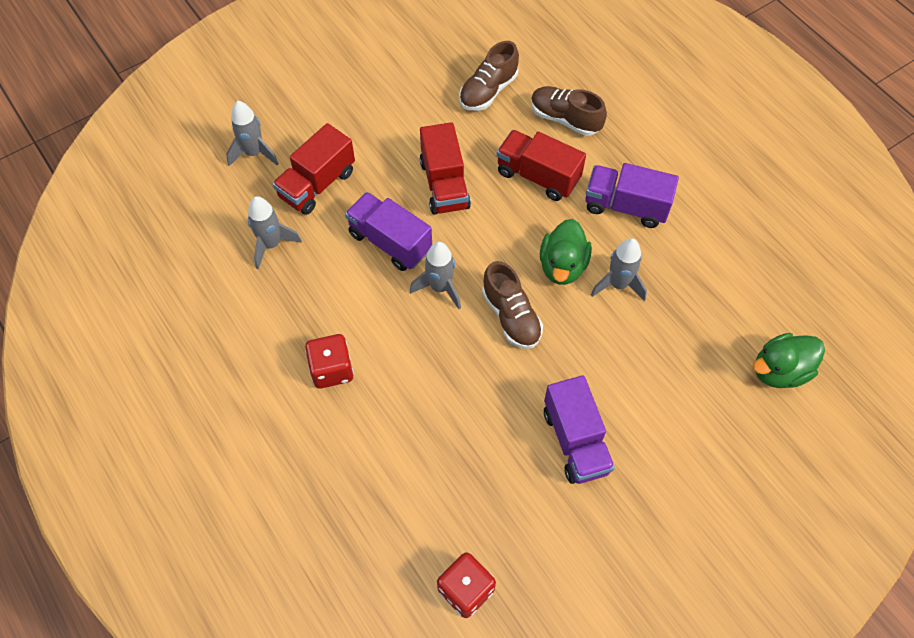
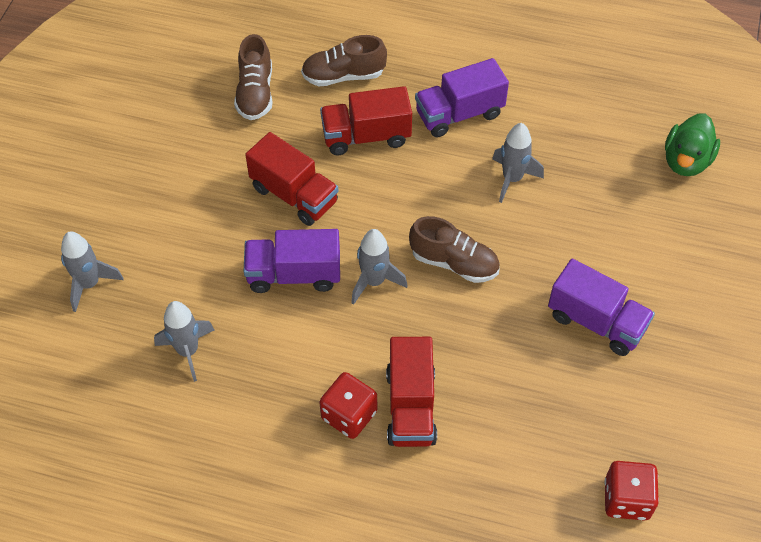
camera: 40 degrees left, 5 degrees down
red truck [273,123,355,215] -> red truck moved to [386,337,437,447]
green duck [540,219,592,285] -> none

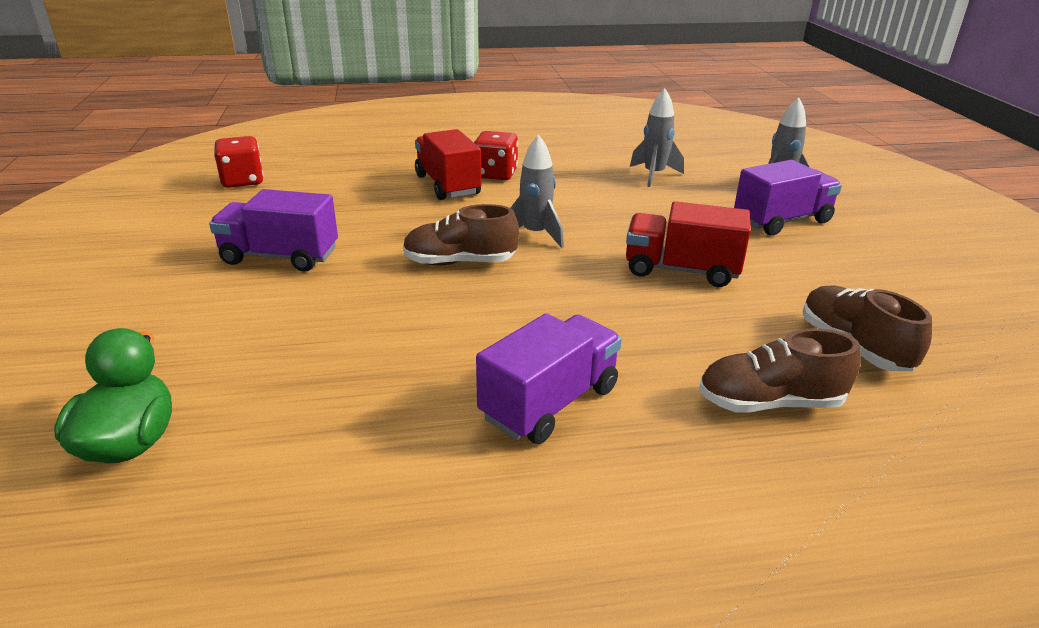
camera: 155 degrees right, 25 degrees down
purple truck [244,229,340,293] -> purple truck moved to [734,160,842,236]
brown shoe [301,35,387,86] -> brown shoe turned 150 degrees counterclockwise [699,328,861,413]
red truck [320,86,412,155] -> none
grey rocket [492,123,544,203] -> none

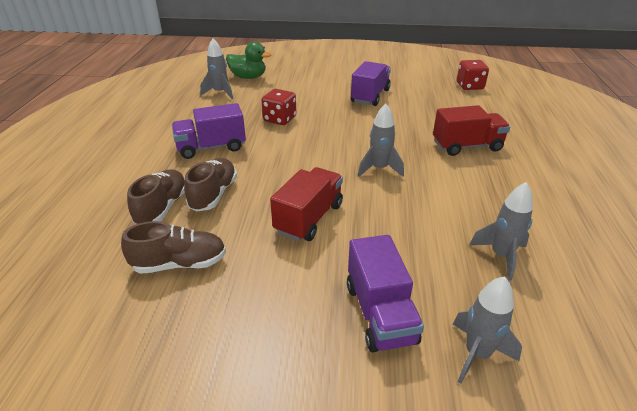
camera: 105 degrees right, 5 degrees up
brown shoe [403,204,519,266] -> brown shoe moved to [184,158,237,212]
red dice [474,131,518,180] -> red dice moved to [261,89,296,125]
purple truck [476,314,622,444] -> purple truck turned 105 degrees clockwise [172,103,246,159]
none -> grey rocket [200,38,233,99]

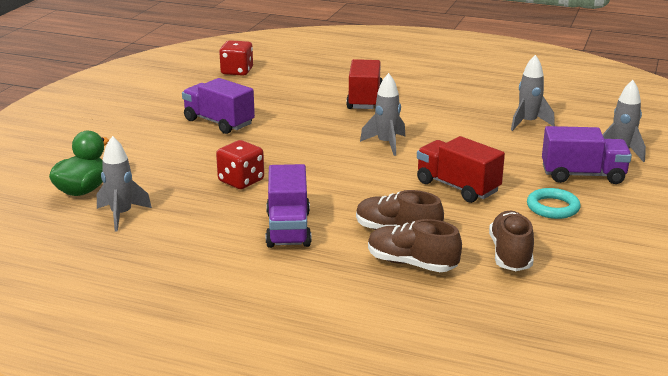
camera: 75 degrees left, 10 degrees down
none -> turquoise ring [527,188,580,219]

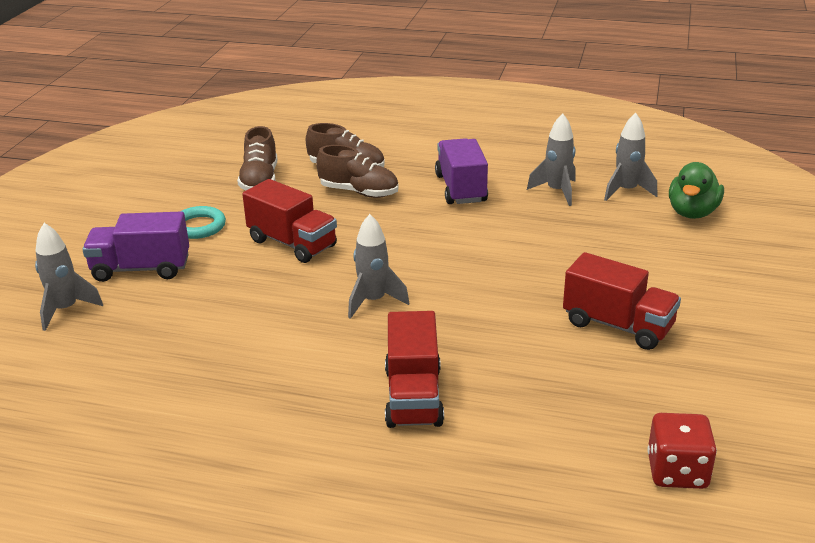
camera: 175 degrees right, 5 degrees up
purple truck [182,78,255,134] -> red truck [563,252,681,350]
red dice [216,140,264,189] -> none
grey rocket [511,55,555,131] -> grey rocket moved to [527,113,576,206]

